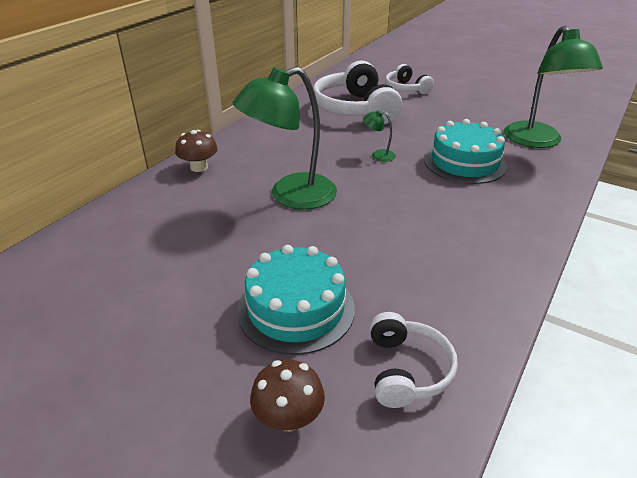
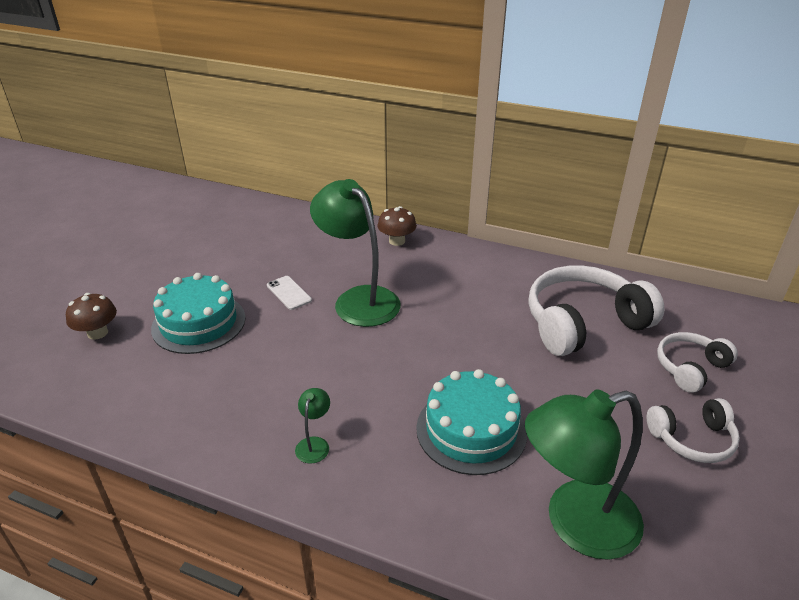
camera: 80 degrees right, 0 degrees up
green lamp [363,110,396,162] -> green lamp moved to [295,388,330,464]
white headphones [370,312,458,408] -> white headphones moved to [647,398,740,463]
none -> white phone [267,276,312,310]

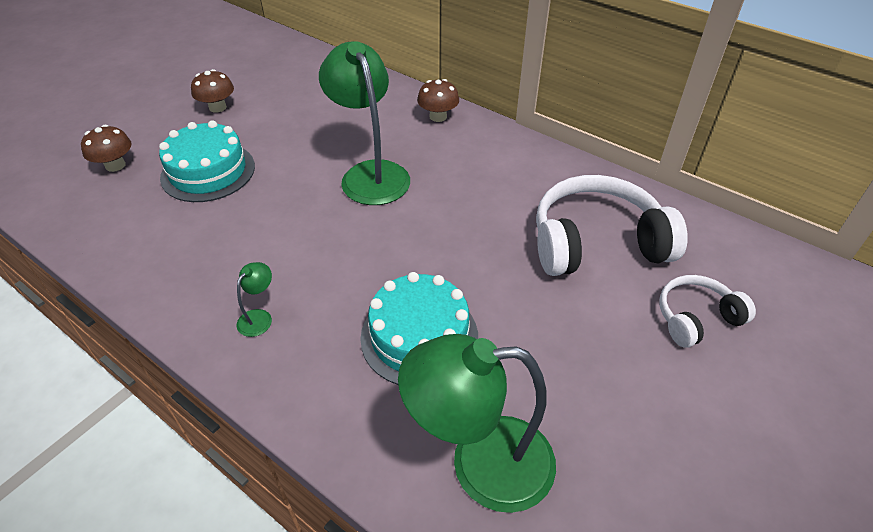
camera: 15 degrees right, 10 degrees up
white phone [267,276,312,310] -> none
white headphones [647,398,740,463] -> none
none -> brown mushroom [191,69,234,113]

